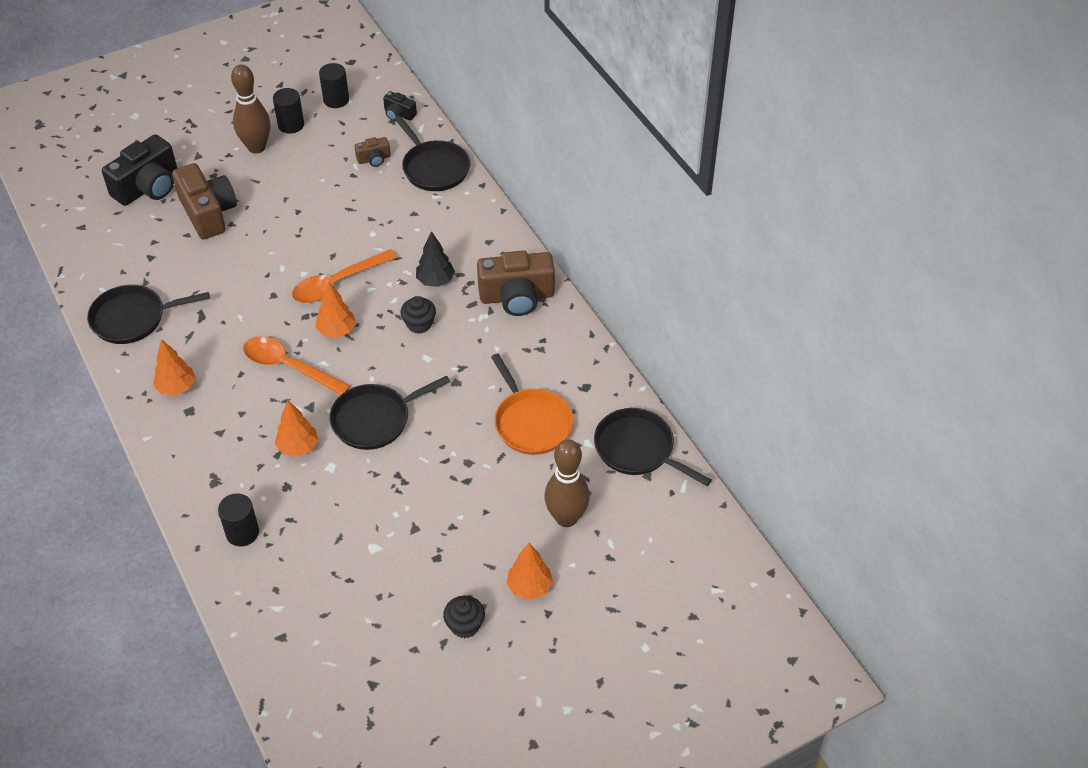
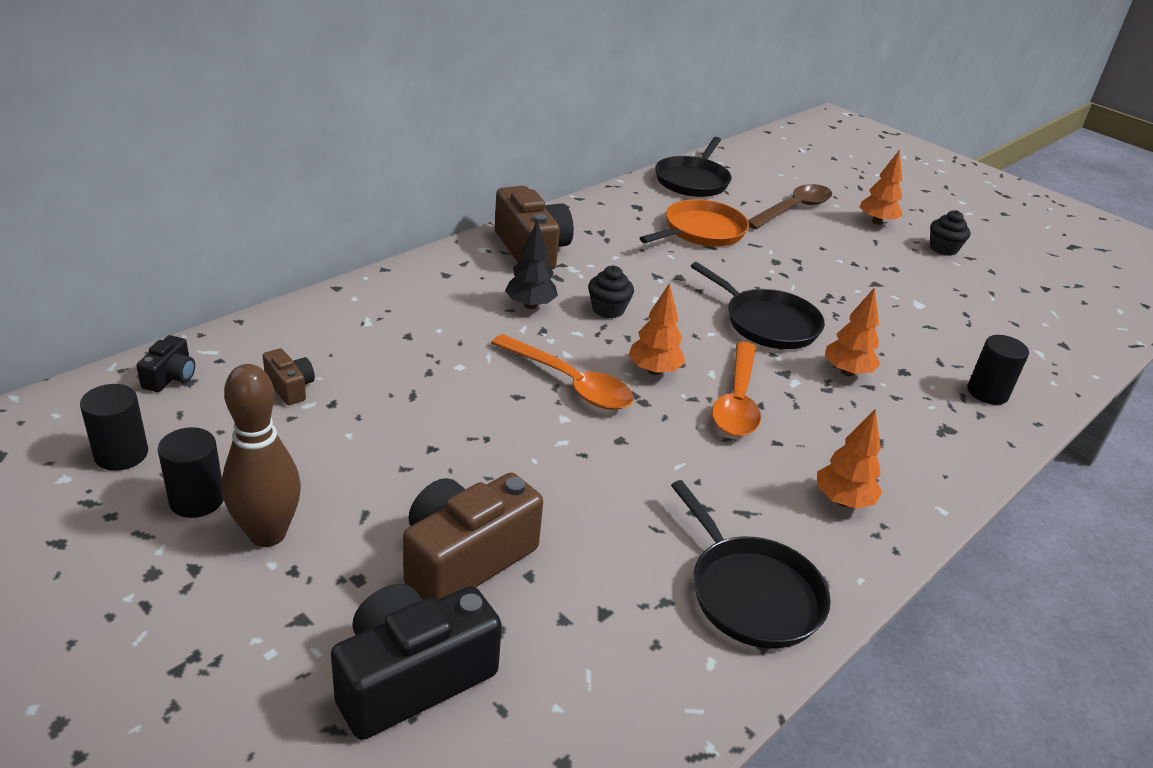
camera: 110 degrees left, 15 degrees down
black camera [102,134,177,206] -> black camera turned 60 degrees counterclockwise [331,584,502,740]
black pan [395,116,470,191] -> none
brown bowling pin [545,439,590,527] -> brown spoon [748,184,832,229]

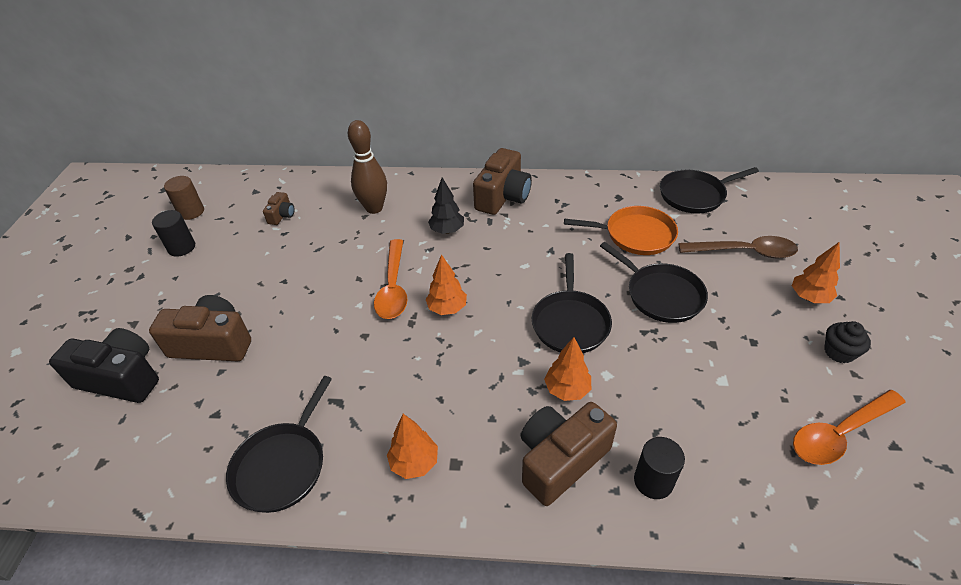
camera: 55 degrees right, 10 degrees up
black cylinder [80,384,148,471] -> brown cylinder [164,176,204,220]
black camera [136,335,195,392] -> none
brown bowling pin [222,364,301,547] -> brown bowling pin moved to [348,120,387,214]
black cupcake [588,266,634,318] -> none
orange spoon [712,341,761,437] -> orange spoon moved to [793,390,906,465]
none -> brown camera [521,402,617,506]
none -> black pan [600,242,708,323]

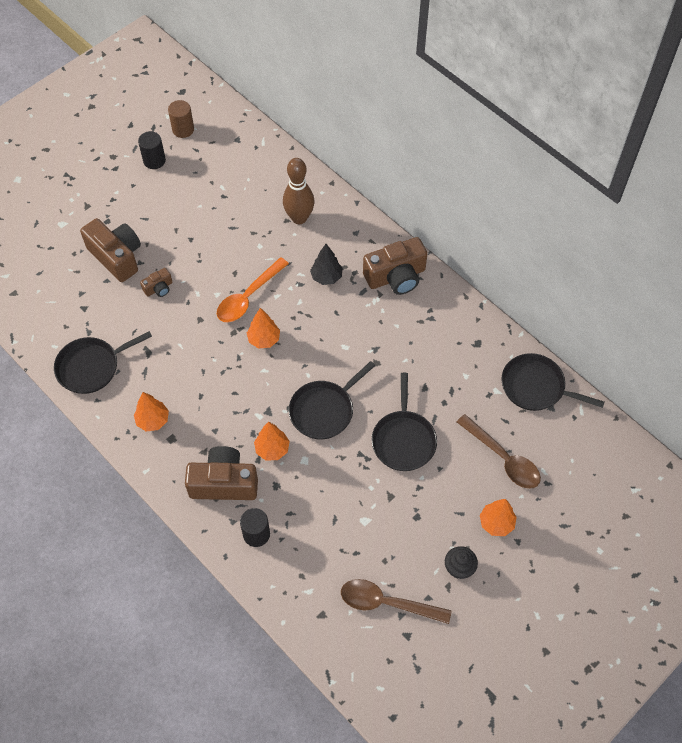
camera: 40 degrees right, 15 degrees up
black camera [49,328,159,403] -> none
brown camera [263,192,295,225] -> brown camera moved to [140,268,172,297]
orange pan [564,206,678,255] -> none
orange spoon [793,390,906,465] -> brown spoon [341,579,451,624]

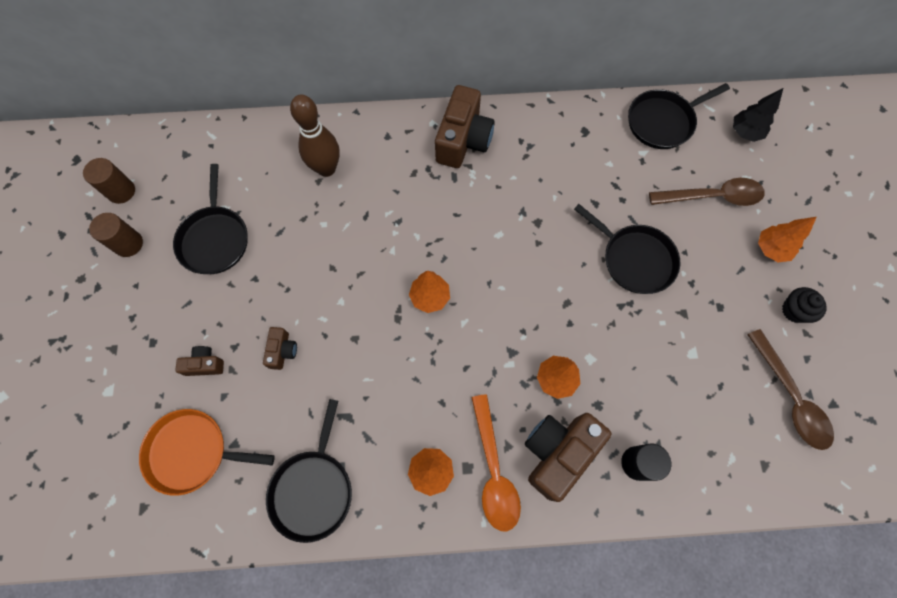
camera: 50 degrees left, 10 degrees up
brown camera [80,218,141,282] -> brown camera [176,346,224,376], size x0.49
black cylinder [138,131,166,169] -> brown cylinder [89,213,143,257]
orange spoon [217,257,289,322] -> orange spoon moved to [471,394,521,531]
black pan [289,361,375,439] -> black pan moved to [173,164,248,274]
black tree [310,244,342,285] -> black tree moved to [733,88,783,142]
brown spoon [341,579,451,624] -> brown spoon turned 75 degrees counterclockwise [747,329,834,450]
none -> orange pan [139,409,275,496]

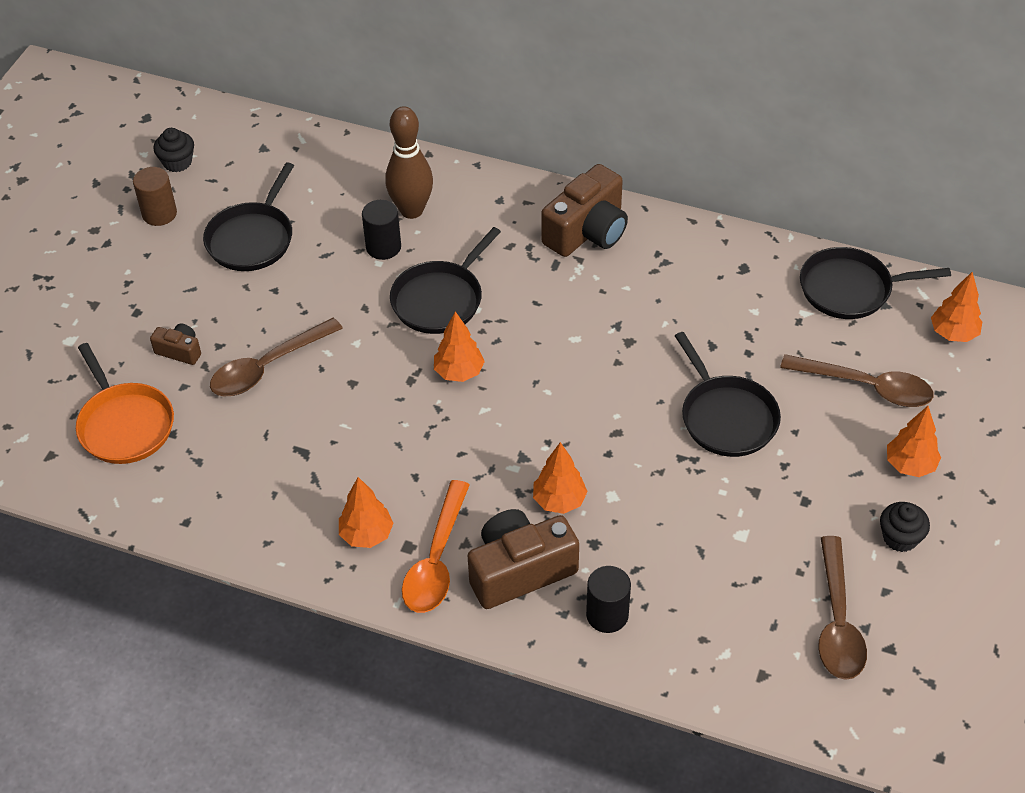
camera: 25 degrees right, 20 degrees down
brown cylinder [83,158,135,204] -> black cupcake [154,128,194,172]
orange pan [139,409,275,496] -> orange pan turned 150 degrees counterclockwise [76,343,174,464]
brown camera [263,327,297,370] -> brown spoon [210,318,343,396]
black pan [266,399,352,543] -> black pan moved to [390,227,501,334]
black tree [733,88,783,142] -> orange tree [931,272,982,342]
none -> black cylinder [362,200,401,260]

